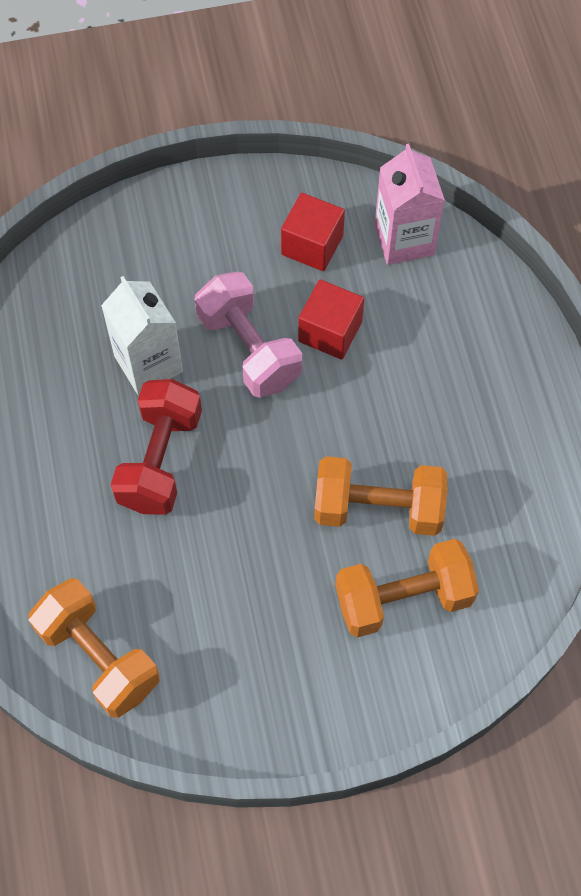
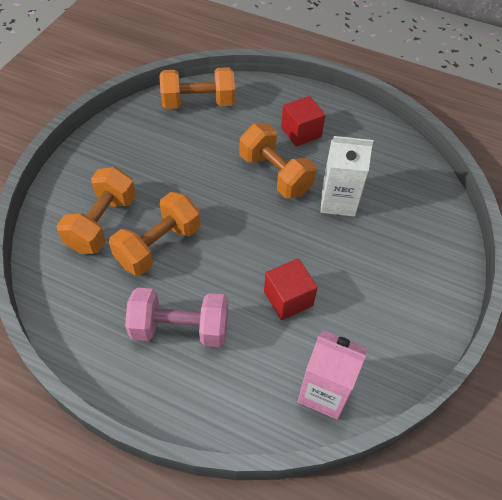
camera: 125 degrees right, 10 degrees down
red dumbbell [111,379,202,515] -> orange dumbbell [240,124,317,198]
pink dumbbell [195,272,302,398] -> pink dumbbell moved to [125,288,228,347]
red cube [281,193,345,271] -> red cube moved to [281,96,326,147]

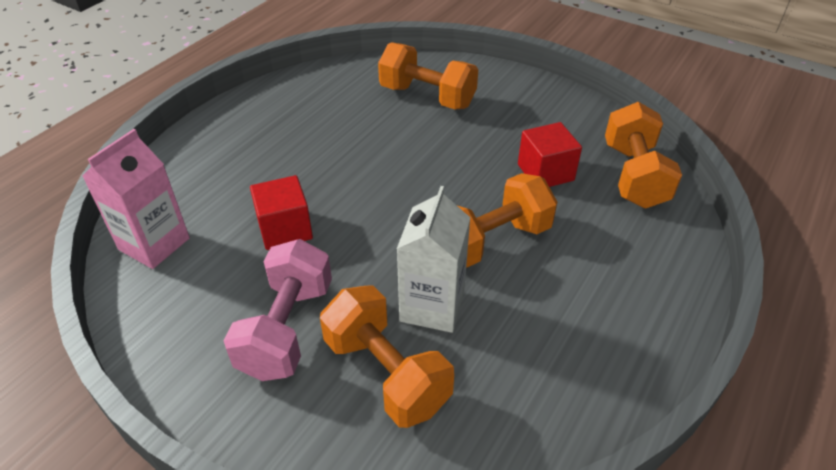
camera: 100 degrees right, 10 degrees down
orange dumbbell [109,192,201,276] -> orange dumbbell moved to [320,285,454,428]
pink dumbbell [125,288,228,347] -> pink dumbbell moved to [223,239,332,381]
red cube [281,96,326,147] -> red cube moved to [518,122,582,187]

